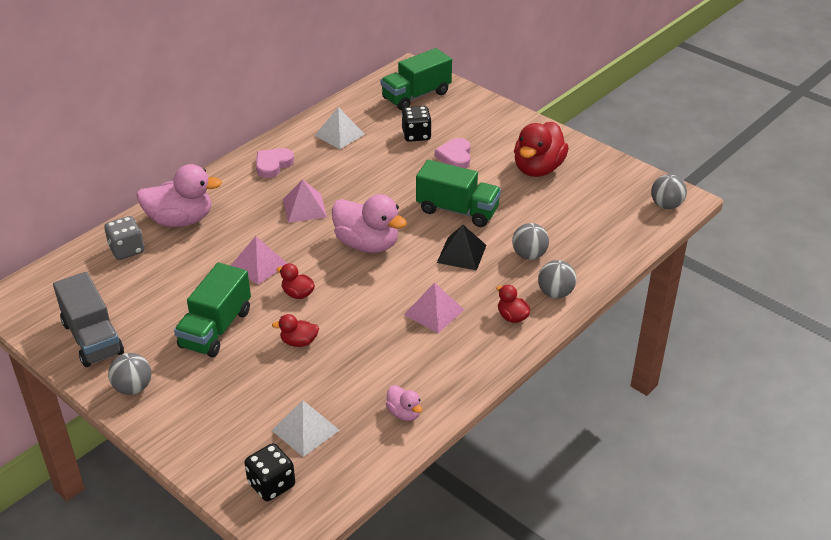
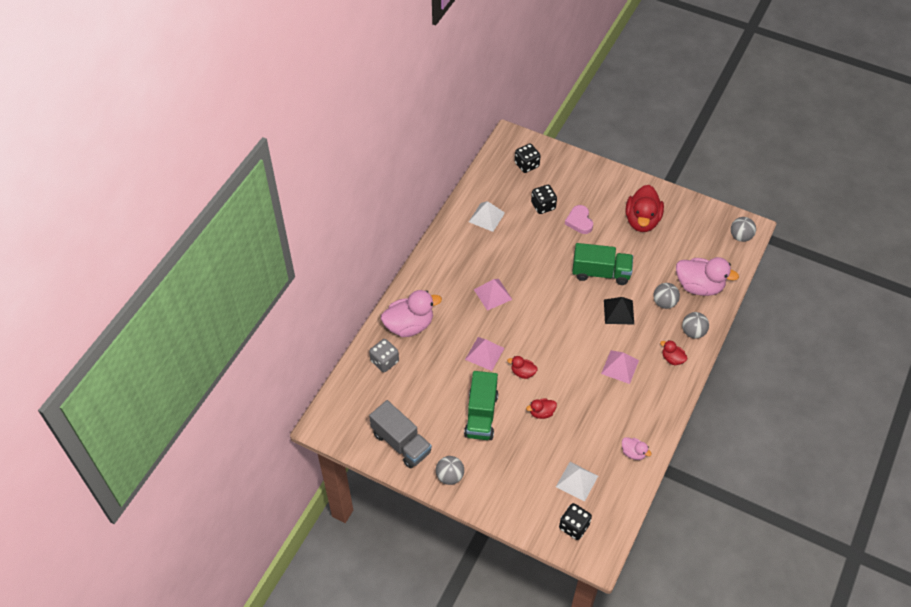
camera: 15 degrees left, 15 degrees up
pink heart [256,148,294,178] -> none
pink duck [332,194,407,253] -> pink duck moved to [676,257,739,296]
green truck [381,48,452,110] -> black dice [515,143,541,173]

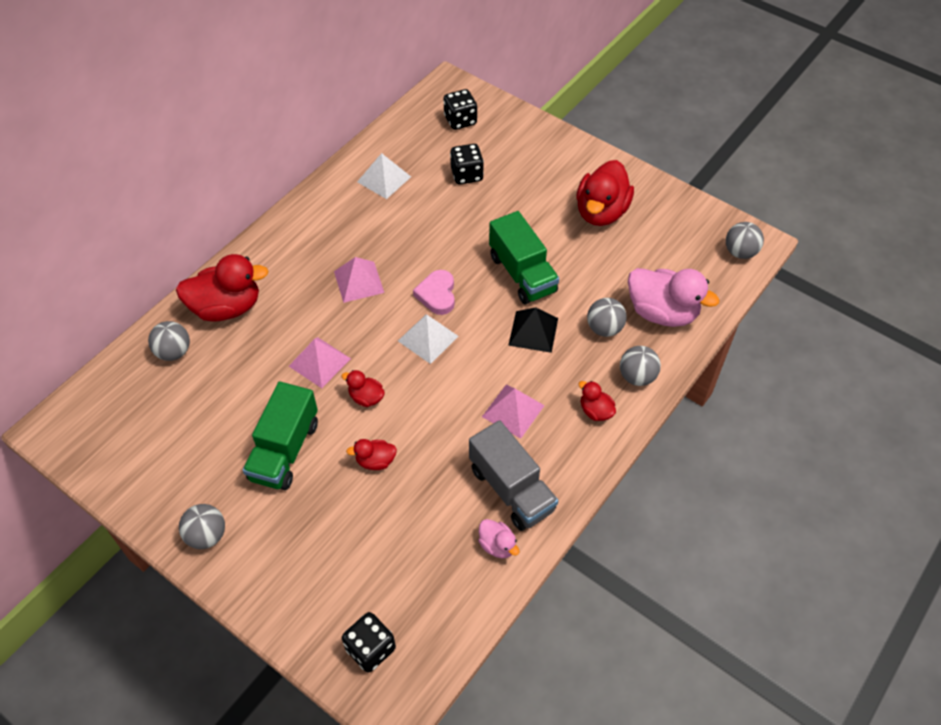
camera: 10 degrees right, 0 degrees up
grey dice [369,339,399,372] -> grey ball [148,321,190,361]
grey truck [369,400,432,469] -> grey truck moved to [469,420,558,531]
pink duck [381,290,442,337] -> red duck [176,254,269,322]
white pyramid [556,462,598,502] -> white pyramid moved to [398,314,459,364]
pink heart [565,205,593,234] -> pink heart moved to [413,270,455,315]
green truck [572,243,633,285] -> green truck turned 45 degrees clockwise [489,211,559,304]

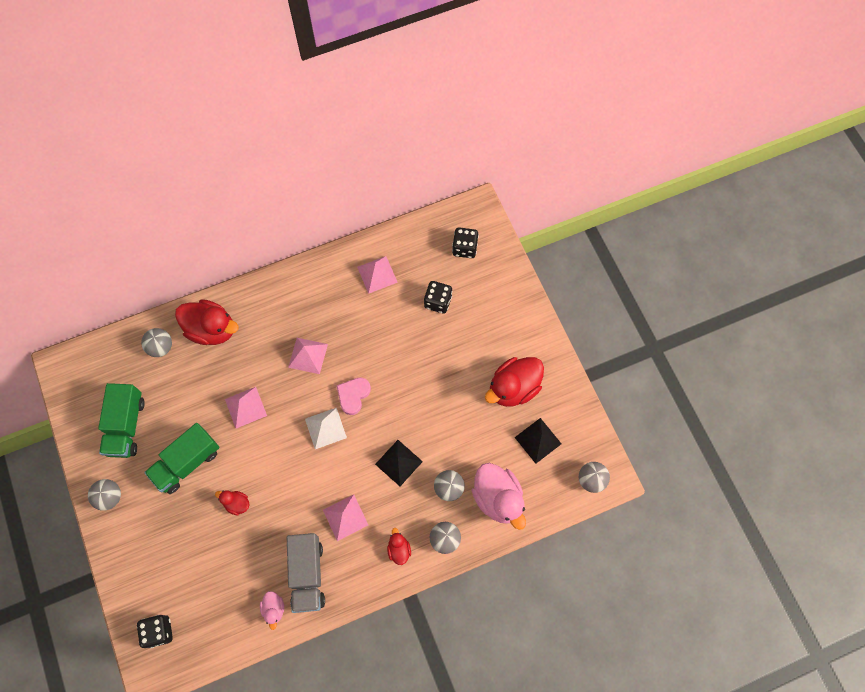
camera: 30 degrees right, 15 degrees up
red duck [341,370,385,407] -> none
white pyramid [357,153,411,199] -> pink pyramid [357,256,398,294]
green truck [489,211,559,304] -> green truck moved to [98,383,145,458]
none -> black pyramid [515,418,561,464]

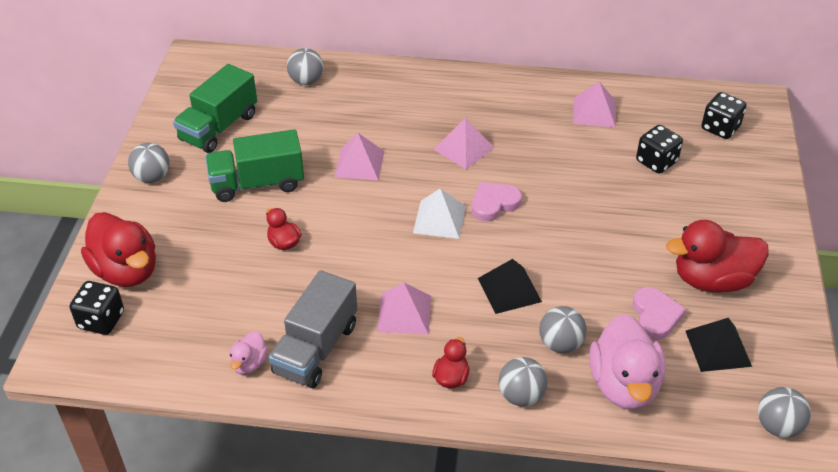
camera: 30 degrees right, 25 degrees down
red duck [175,299,239,345] -> red duck moved to [81,212,156,287]
none -> pink heart [633,287,686,340]

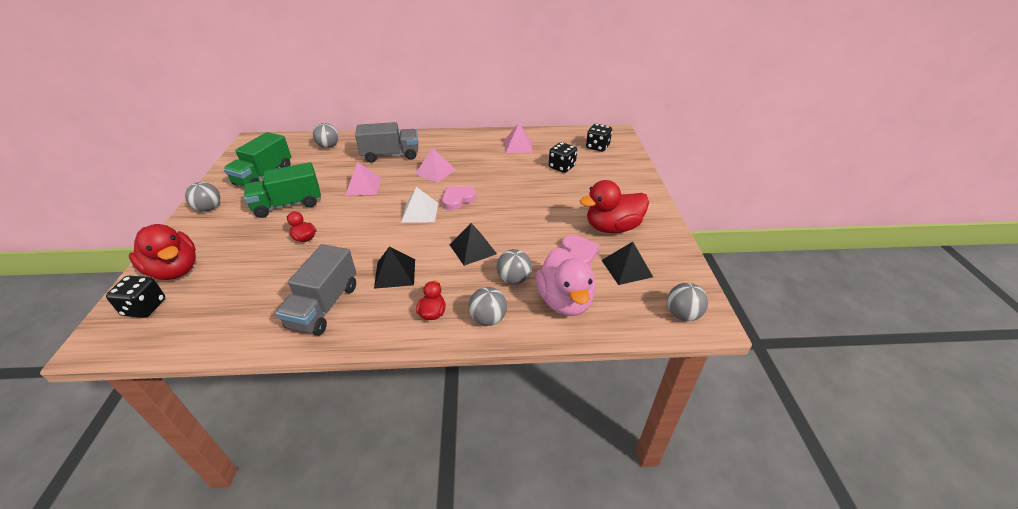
camera: 10 degrees left, 5 degrees down
pink duck [230,331,268,375] -> none
pink pyramid [377,283,431,335] -> black pyramid [374,246,415,289]
none -> grey truck [355,122,418,163]

